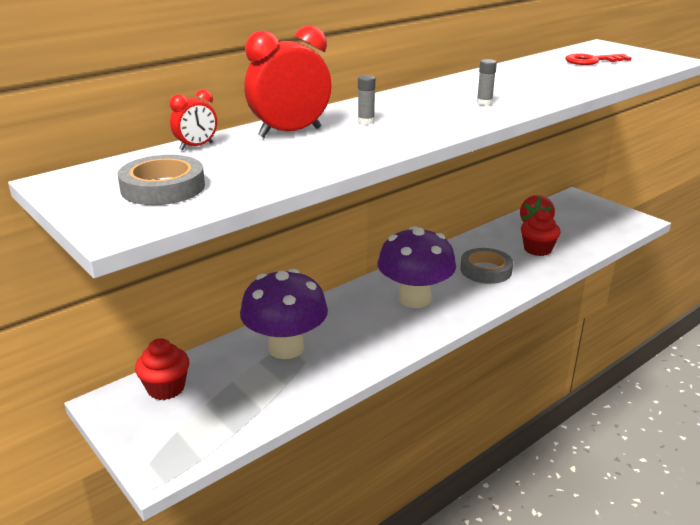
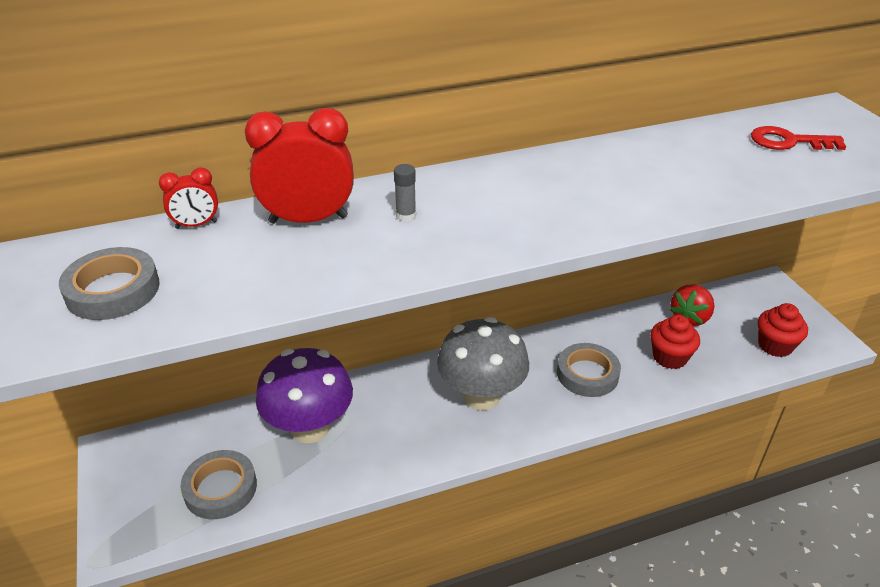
camera: 20 degrees right, 10 degrees up
red cupcake [135,338,189,400] -> red cupcake moved to [758,303,808,357]
purple mushroom [377,226,456,308] -> grey mushroom [437,317,529,410]
grey glue stick [477,59,497,105] -> none
none -> grey tape [181,450,257,519]

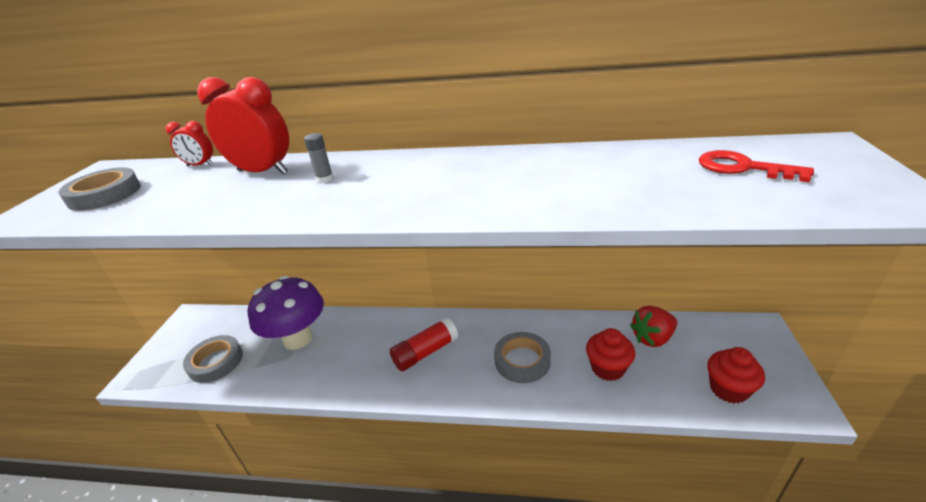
camera: 30 degrees right, 5 degrees down
grey mushroom [437,317,529,410] -> red glue stick [390,317,459,371]

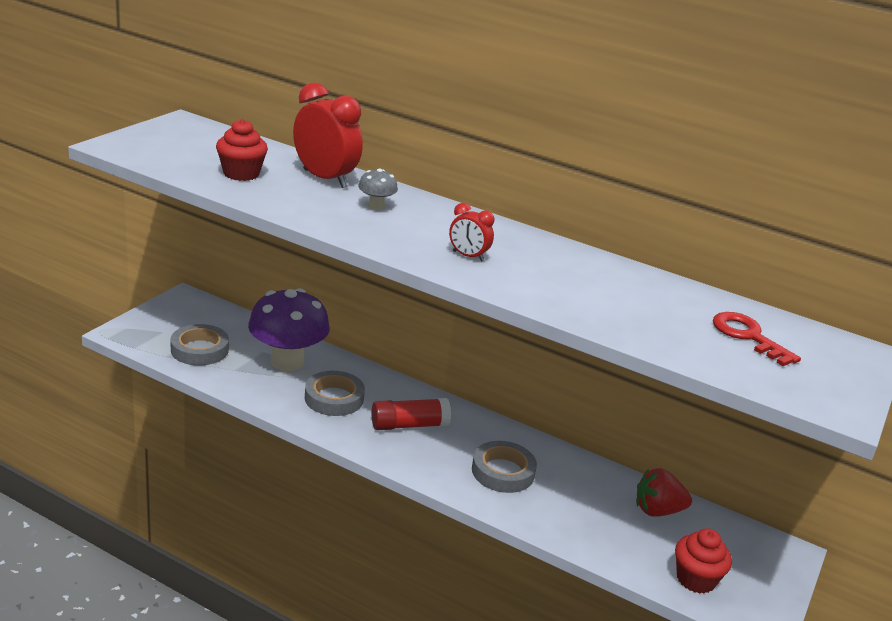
camera: 15 degrees right, 5 degrees down
grey tape [58,167,141,211] -> grey tape moved to [305,371,365,416]
red clock [166,121,214,166] -> red clock moved to [449,203,494,262]
grey glue stick [304,133,333,183] -> grey mushroom [358,168,398,210]
red cupcake [586,328,635,381] -> red cupcake moved to [216,119,268,181]

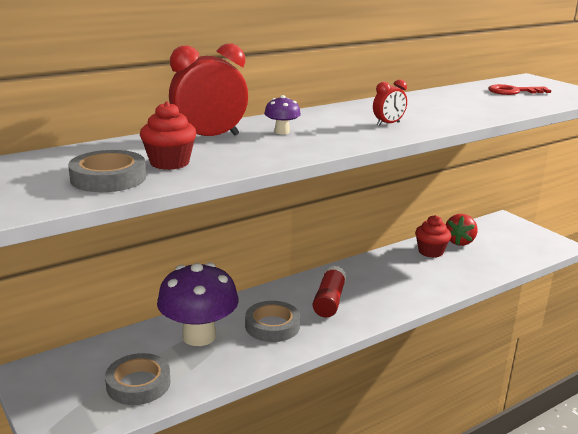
camera: 60 degrees left, 5 degrees down
grey mushroom [358,168,398,210] -> purple mushroom [264,95,301,135]
grey tape [472,441,537,493] -> grey tape moved to [68,150,146,192]
red cupcake [675,529,732,594] -> red cupcake moved to [415,215,451,258]

